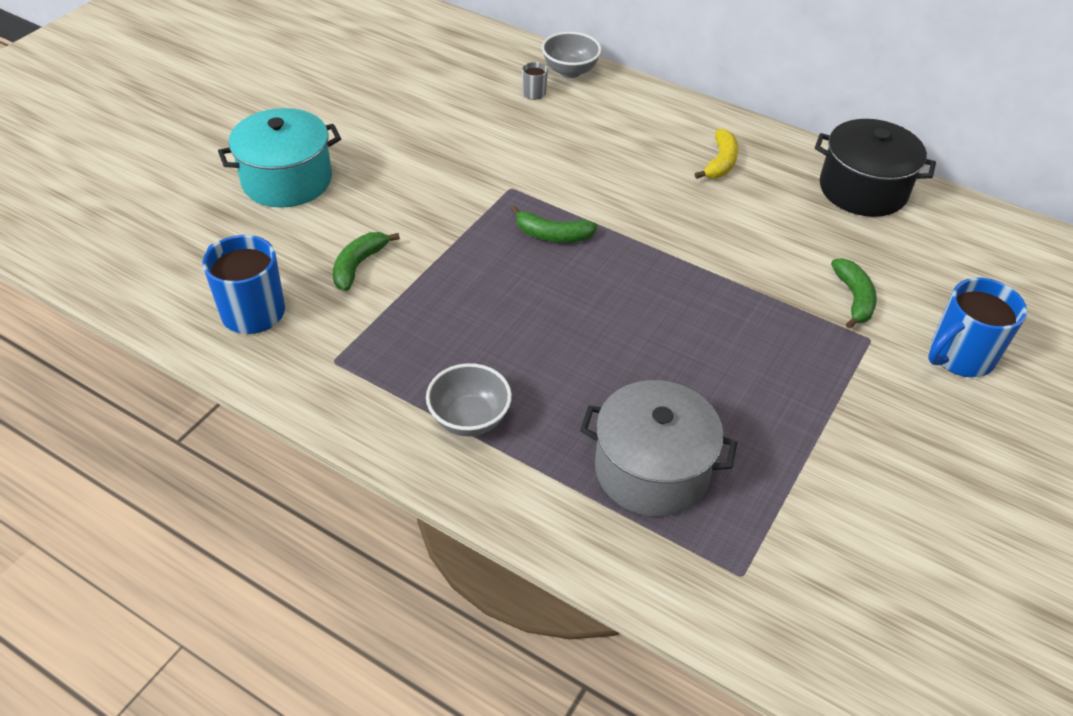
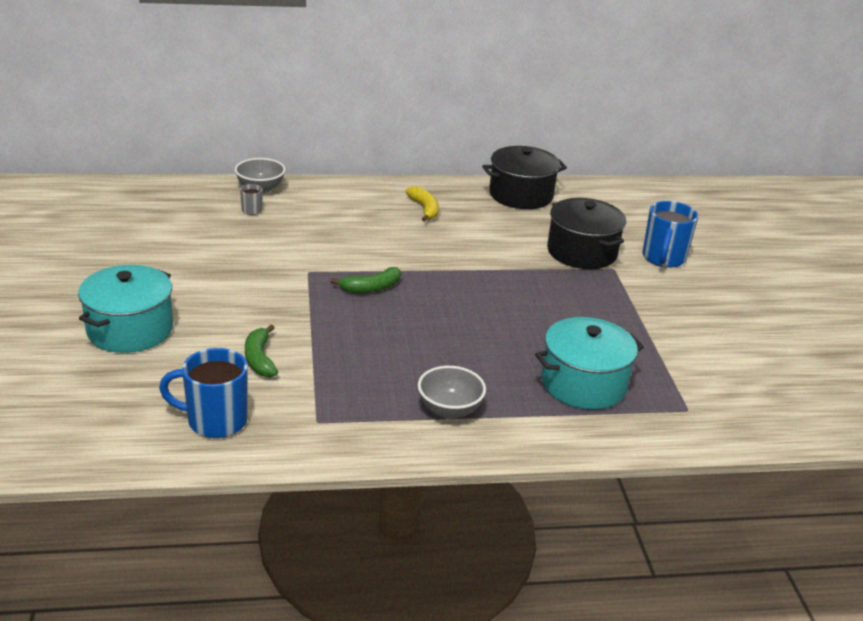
camera: 40 degrees left, 15 degrees down
grey pot [580,380,737,516] -> turquoise pot [535,317,644,410]
green banana [831,258,877,329] -> black pot [547,198,626,269]

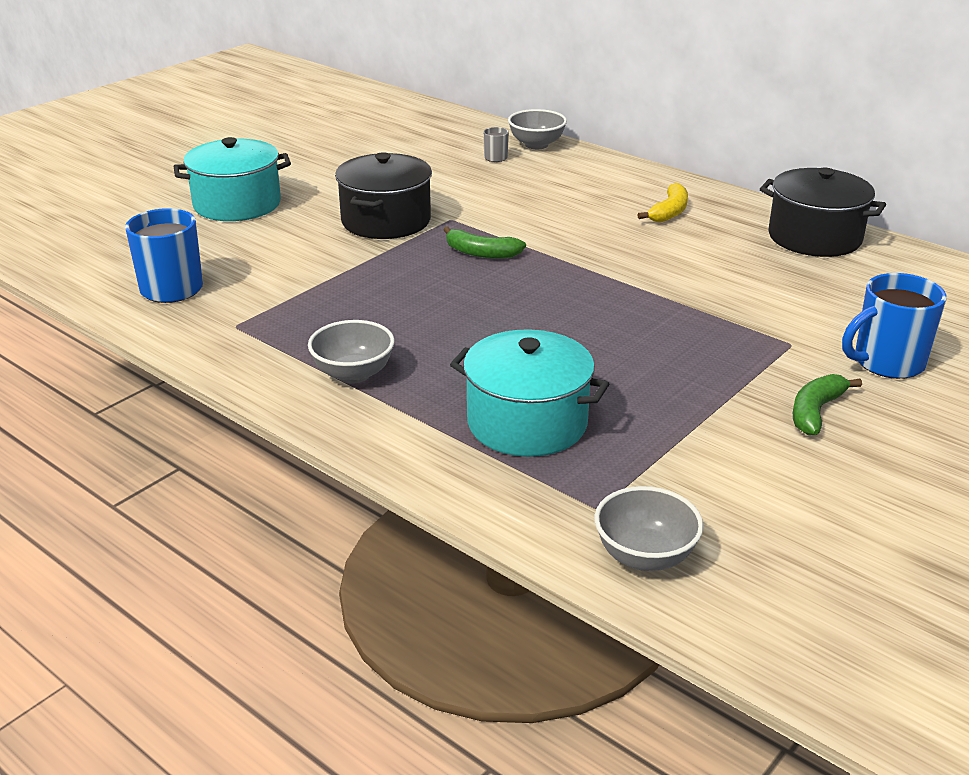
camera: 50 degrees right, 0 degrees up
green banana [245,324,278,377] -> green banana moved to [793,374,862,435]
black pot [547,198,626,269] -> black pot moved to [335,152,432,239]
none -> grey bowl [594,486,704,571]

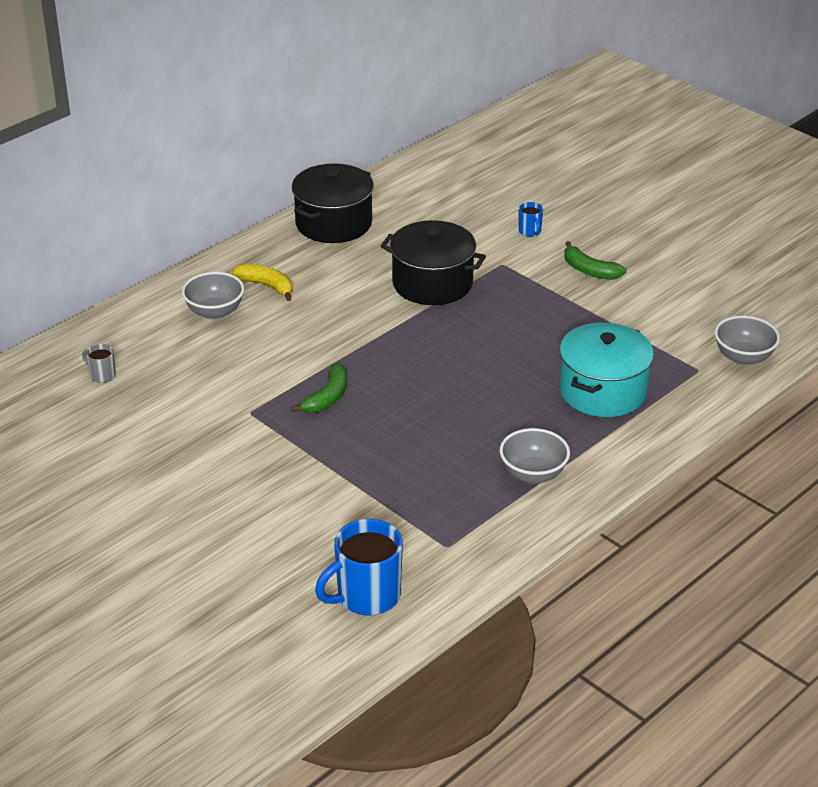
camera: 85 degrees left, 5 degrees up
turquoise pot [173,137,291,221] -> none
black pot [335,152,432,239] -> black pot moved to [381,220,486,305]
grey bowl [508,109,567,149] -> grey bowl moved to [182,272,244,320]
blue mug [842,273,947,379] -> blue mug [518,202,543,237], size x0.48

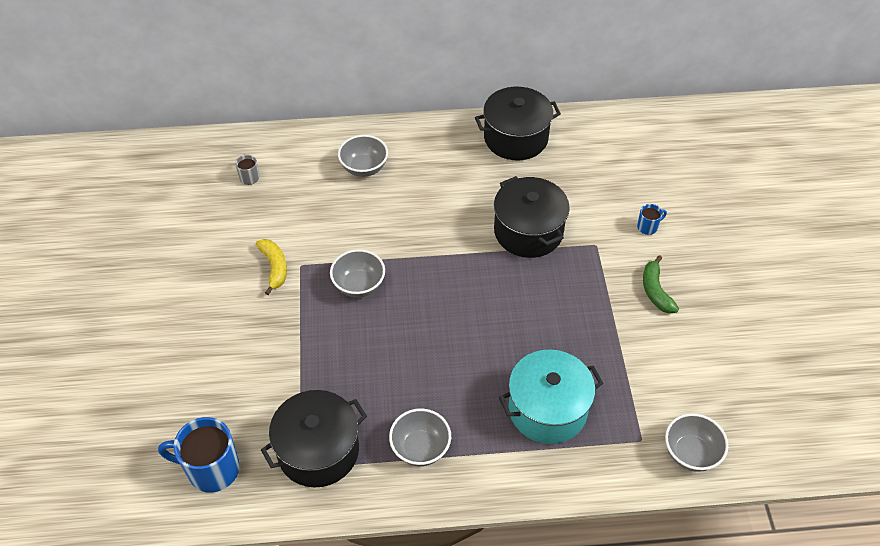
camera: 40 degrees right, 15 degrees up
yellow banana [230,264,293,301] -> yellow banana moved to [256,239,287,295]
green banana [291,363,347,413] -> grey bowl [330,249,385,298]
blue mug [518,202,543,237] -> blue mug turned 135 degrees counterclockwise [637,204,667,235]
none -> black pot [261,390,367,487]

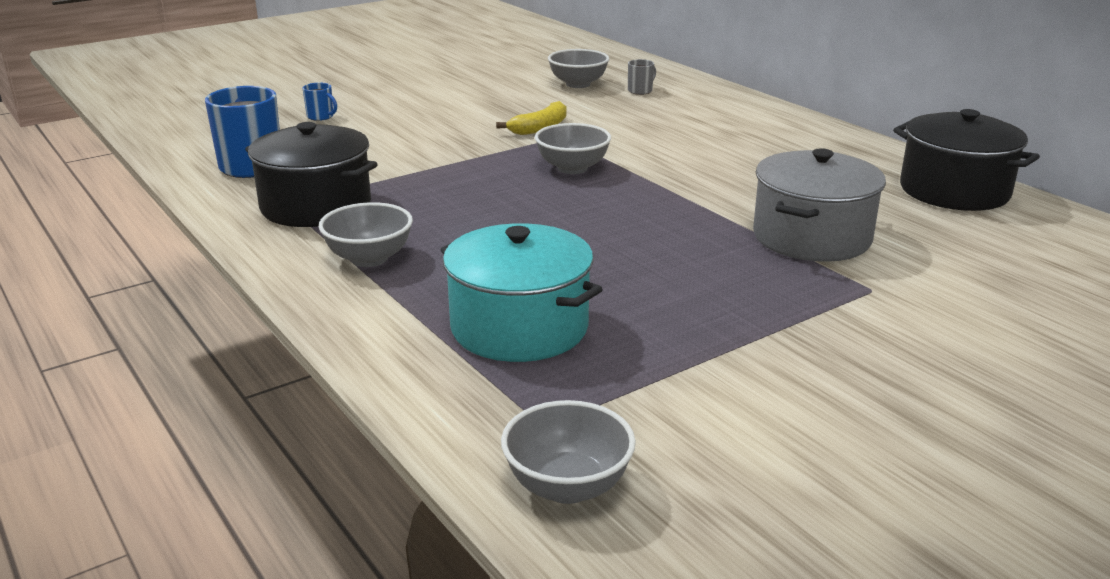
camera: 60 degrees right, 25 degrees down
grey bowl [338,135,388,177] -> grey bowl moved to [548,49,609,88]
black pot [494,176,570,258] -> grey pot [753,148,886,262]
blue mug [637,204,667,235] -> blue mug moved to [302,83,337,121]
green banana [643,255,679,314] -> none

